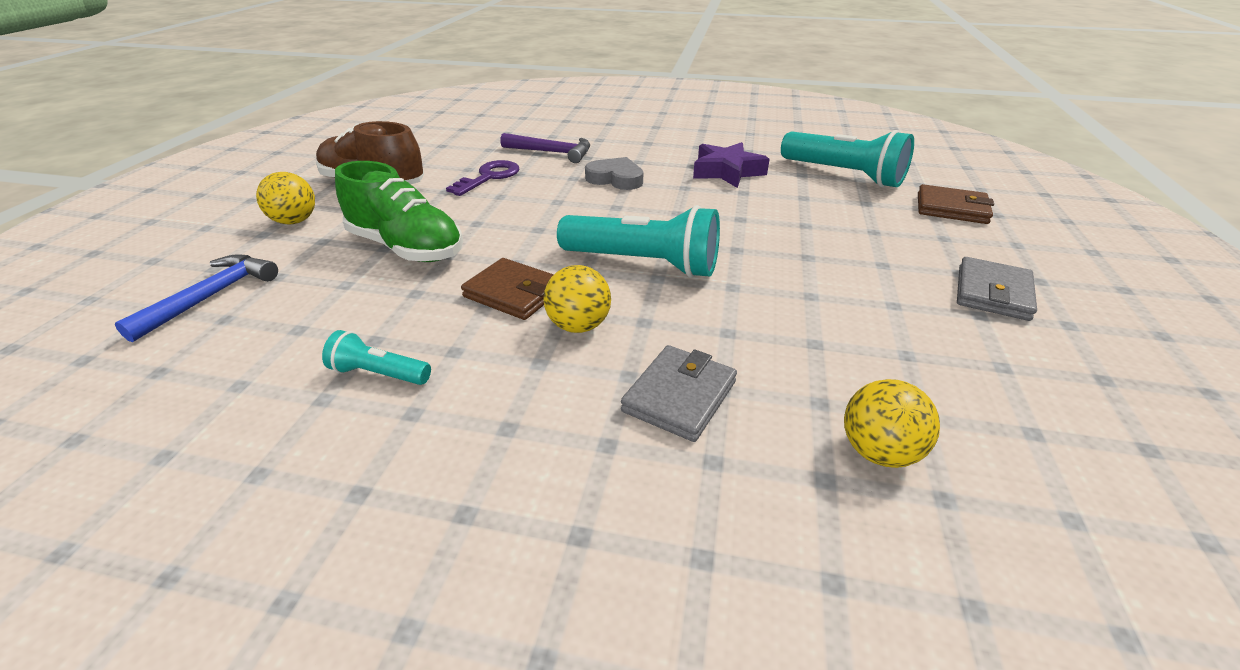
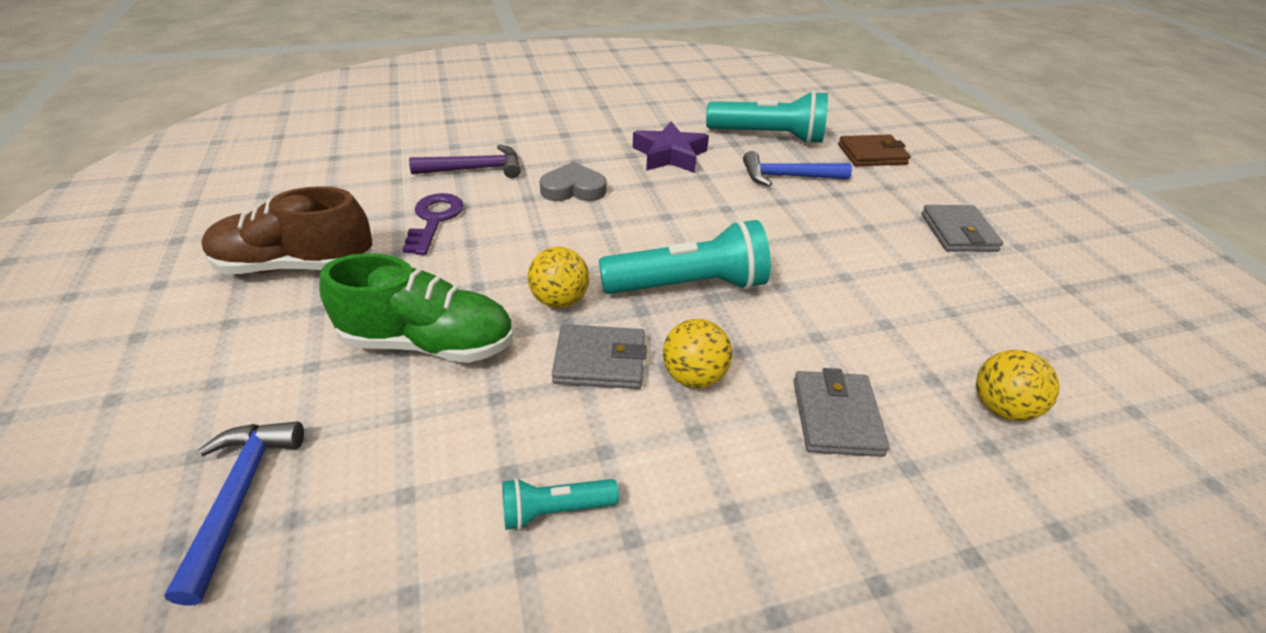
camera: 30 degrees left, 5 degrees up
yellow ball [256,172,315,225] -> yellow ball moved to [528,247,589,308]
brown wallet [461,258,554,320] -> grey wallet [552,324,647,389]
none -> blue hammer [743,151,852,186]

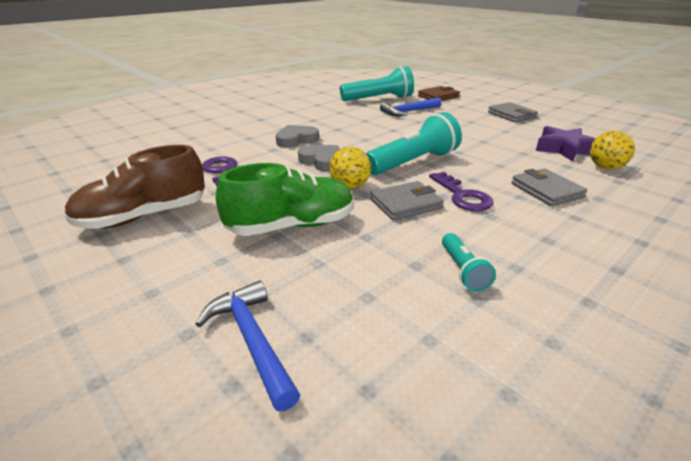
camera: 25 degrees left, 10 degrees down
purple hammer [409,145,521,178] -> none
turquoise flashlight [502,478,619,530] -> turquoise flashlight turned 60 degrees counterclockwise [442,233,496,292]
purple star [632,121,709,173] -> purple star moved to [536,126,596,161]
yellow ball [663,319,732,388] -> purple key [429,172,494,211]
none -> grey heart [298,145,339,172]

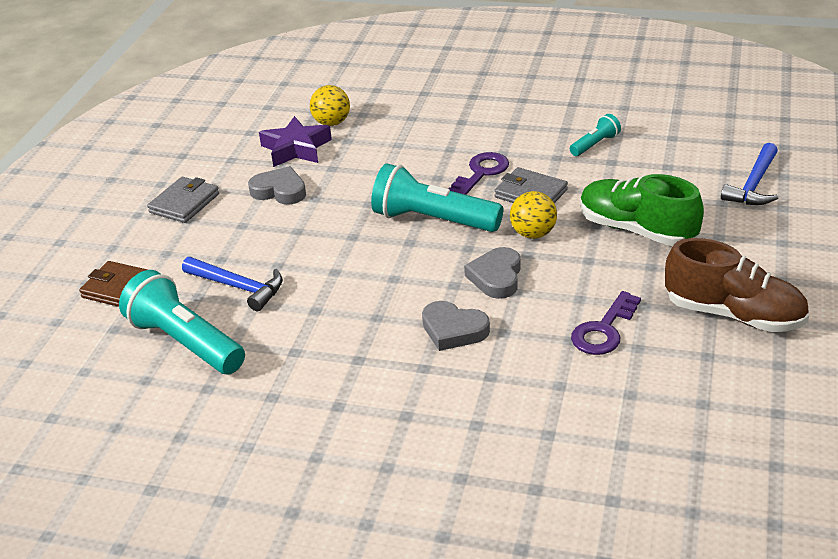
camera: 120 degrees left, 5 degrees up
grey wallet [512,168,587,207] -> none
none -> grey heart [248,166,306,205]

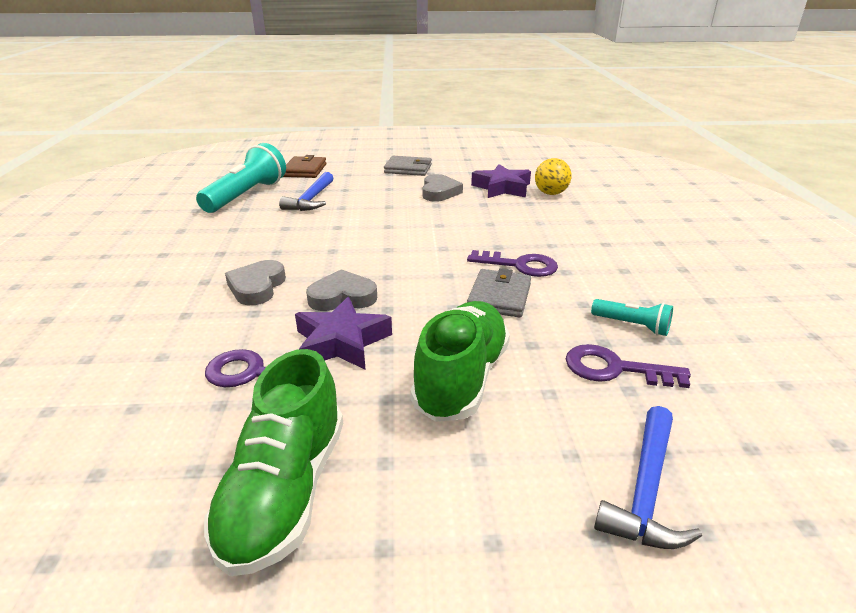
camera: 70 degrees right, 5 degrees down
turquoise flashlight [371,164,503,232] -> none
yellow ball [510,191,557,239] -> none
brown shoe [665,238,809,332] -> green shoe [204,349,343,576]
blue hammer [721,143,778,205] -> blue hammer turned 75 degrees counterclockwise [594,406,702,549]
none -> purple star [295,297,392,370]
none -> purple key [566,344,691,388]

